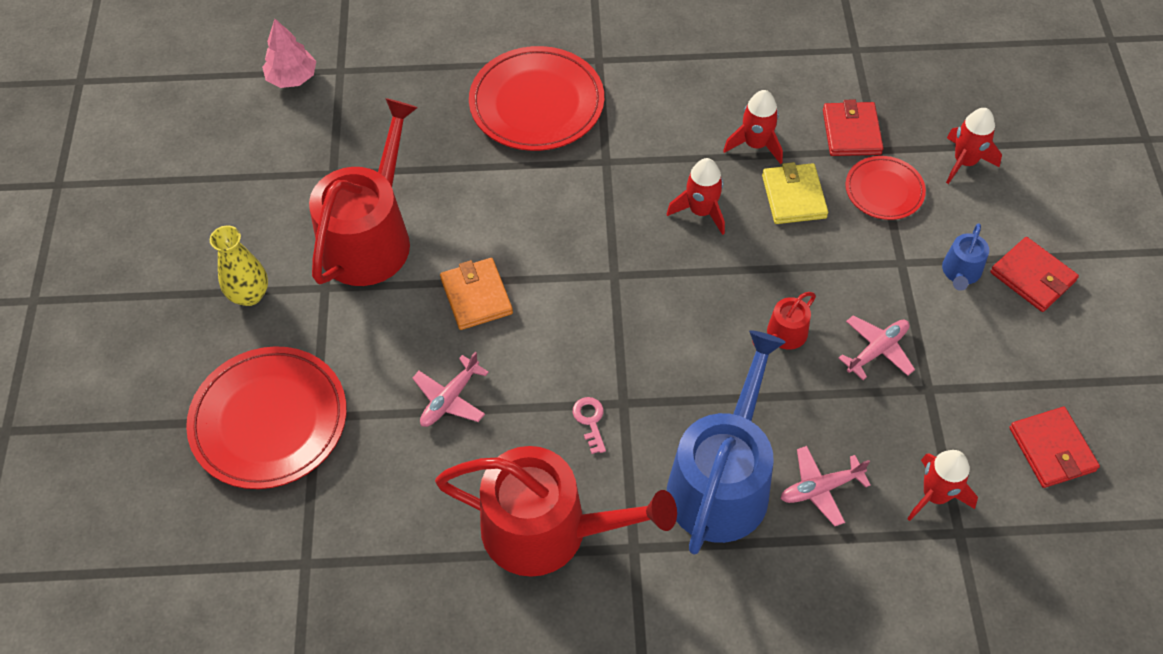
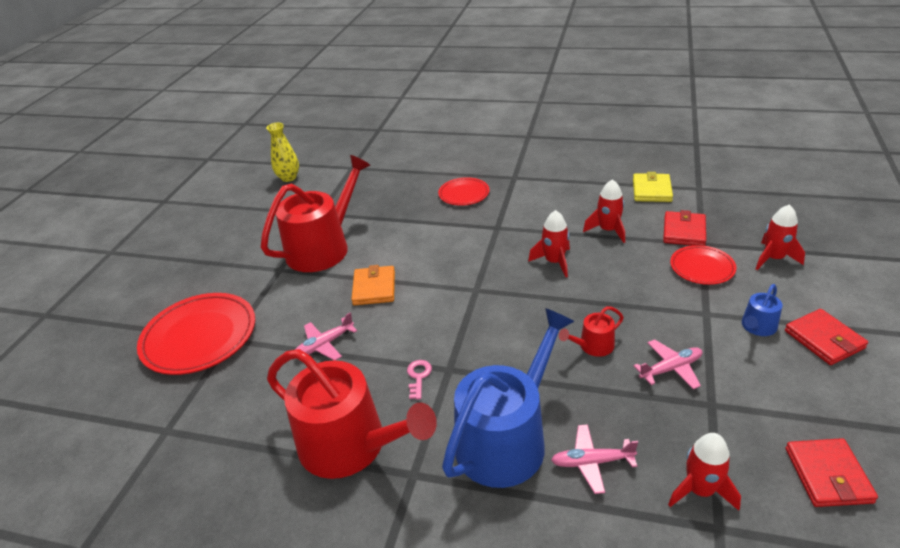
camera: 20 degrees right, 20 degrees down
yellow vase [210,226,268,306] -> yellow vase moved to [266,123,299,182]
pink tree [262,19,316,88] -> none
red plate [469,46,604,151] -> red plate [438,177,489,206], size x0.56
yellow wallet [762,162,828,224] -> yellow wallet moved to [633,172,673,202]

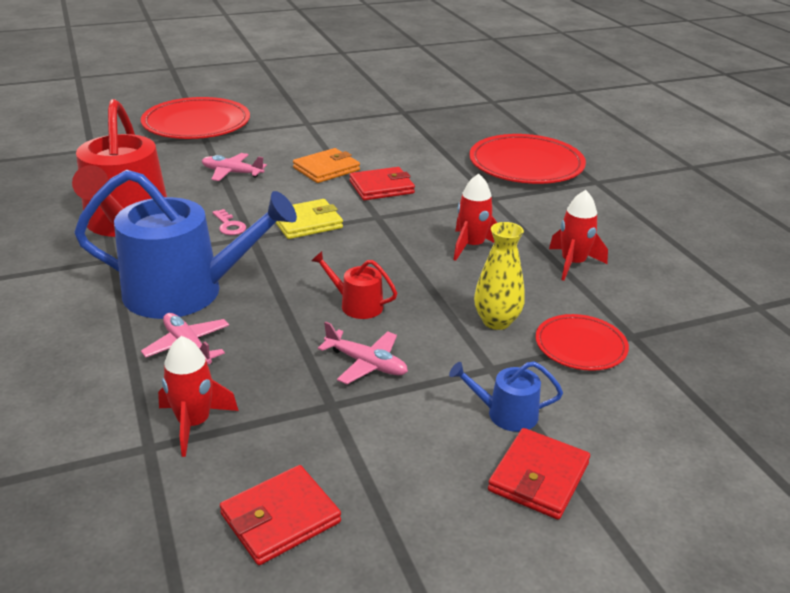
camera: 50 degrees right, 5 degrees down
red watering can [261,155,370,272] -> none
yellow vase [266,123,299,182] -> yellow vase moved to [474,222,525,330]
pink key [407,360,432,399] -> pink key turned 90 degrees clockwise [212,209,246,235]
red plate [438,177,489,206] -> red plate [469,134,586,184], size x1.79
yellow wallet [633,172,673,202] -> yellow wallet moved to [275,199,343,239]
red wallet [663,210,706,246] -> red wallet moved to [349,167,415,200]
red rocket [756,205,805,270] -> none

